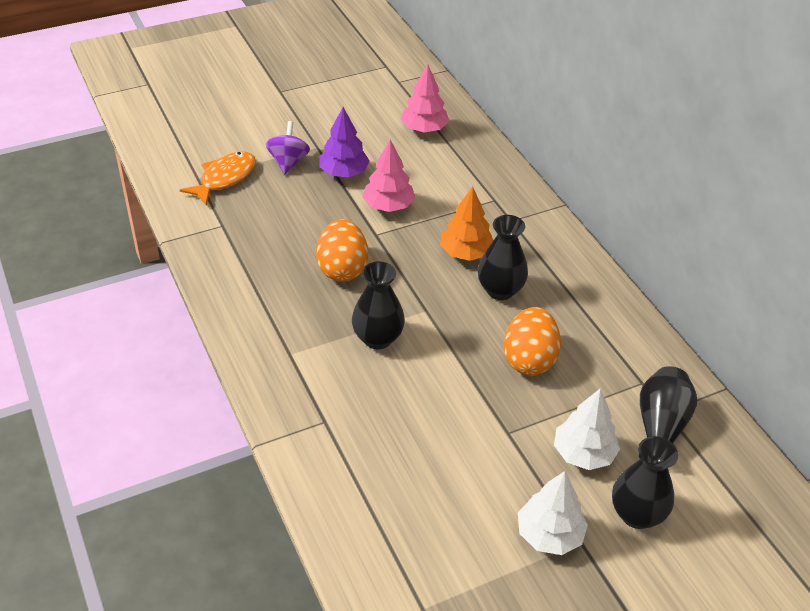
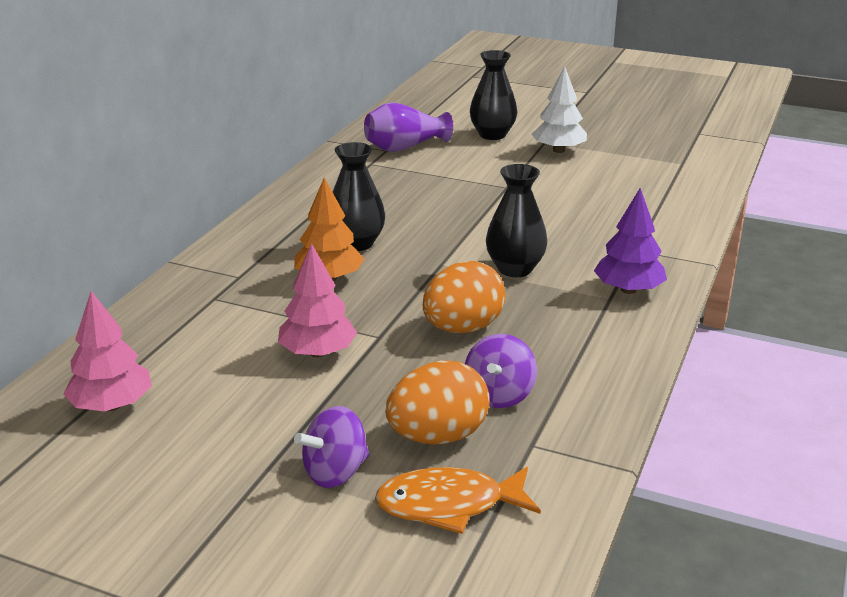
camera: 130 degrees left, 15 degrees down
purple tree [319,107,370,177] -> purple tree moved to [594,188,667,294]
orange egg [504,307,561,376] -> orange egg moved to [386,360,490,445]
white tree [554,388,620,470] -> none
black vase [638,366,697,459] -> purple vase [364,102,453,152]
none -> purple spinning top [465,334,537,408]

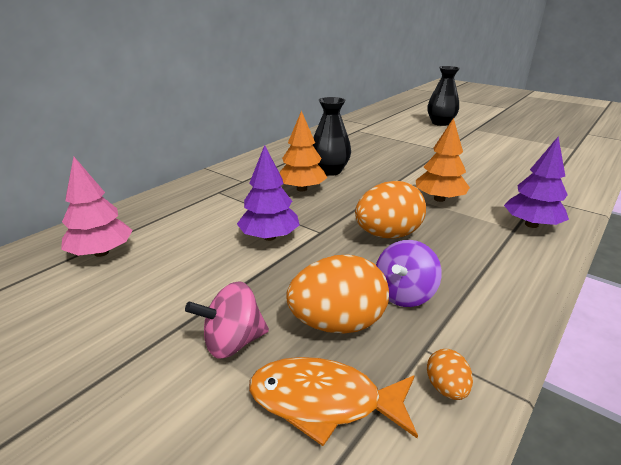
camera: 15 degrees right, 0 degrees up
pink tree [278,243,357,357] -> purple tree [237,145,300,241]
purple spinning top [294,406,370,488] -> pink spinning top [185,281,269,358]
purple vase [364,102,453,152] -> none
black vase [486,164,547,277] -> orange tree [416,118,470,202]
white tree [532,66,587,153] -> none
none -> orange egg [427,349,473,400]

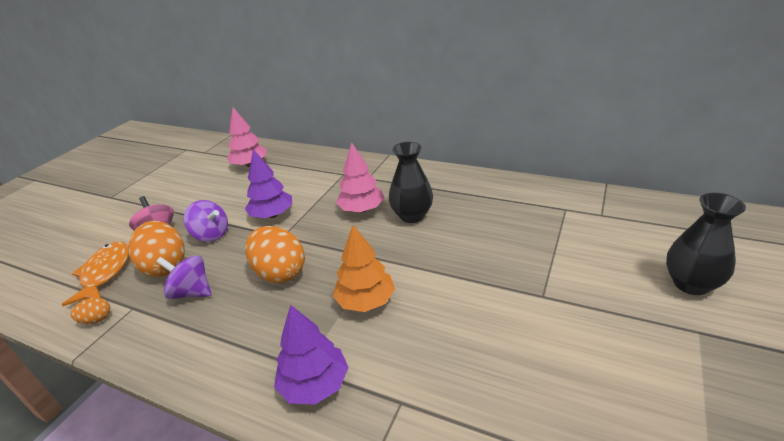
camera: 80 degrees right, 5 degrees up
orange tree [279,111,327,191] -> pink tree [336,142,384,213]
none -> purple spinning top [184,200,228,242]

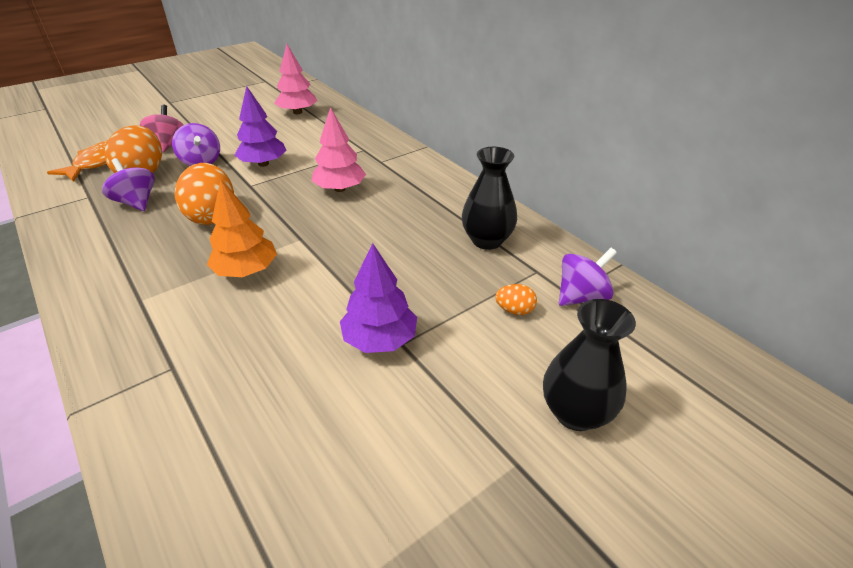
camera: 25 degrees right, 5 degrees up
orange egg [70,298,110,324] -> orange egg moved to [495,284,537,315]
purple tree [274,305,349,404] -> purple tree moved to [340,243,417,353]
black vase [389,142,433,223] -> black vase moved to [462,147,517,250]
none -> purple spinning top [559,248,617,306]

